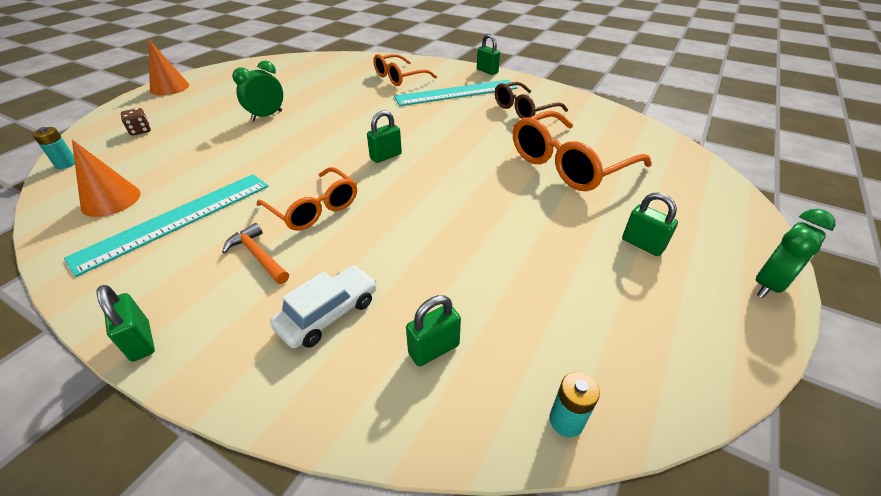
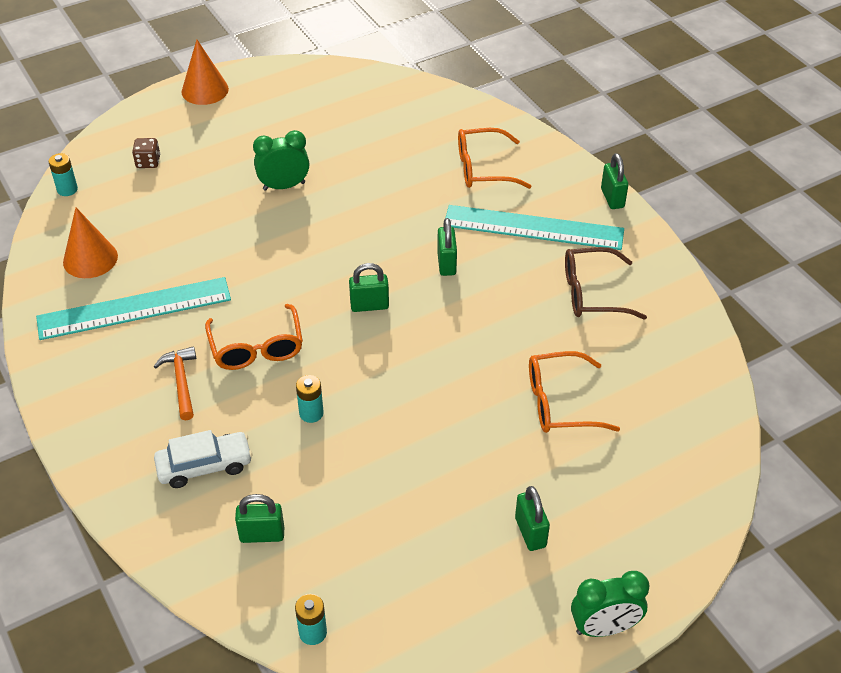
camera: 30 degrees right, 5 degrees up
green padlock [96,285,155,362] -> green padlock moved to [437,218,457,276]
orange glasses [513,111,652,191] -> orange glasses [529,351,620,433], size x0.65
none -> turquoise battery [296,375,324,423]

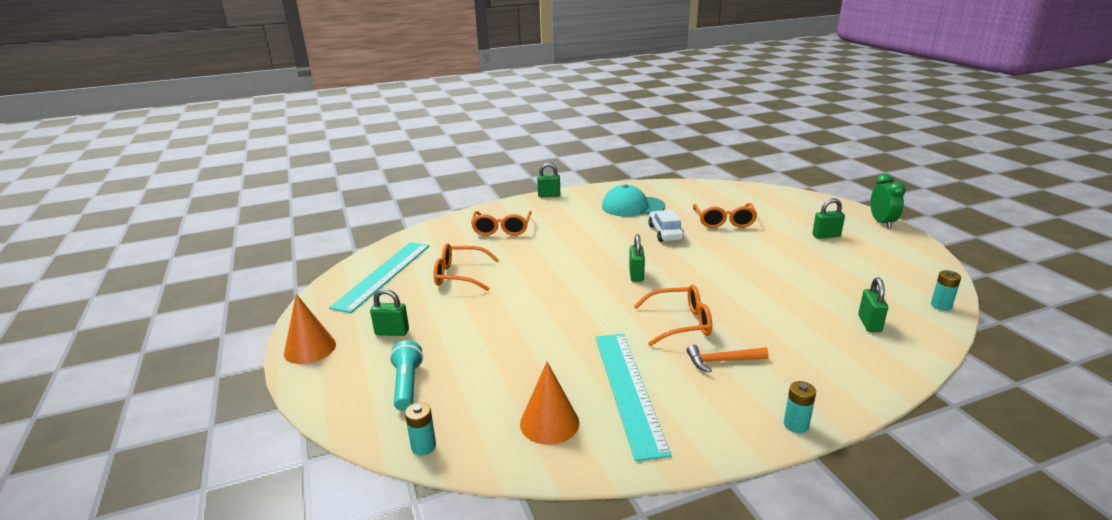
camera: 80 degrees left, 20 degrees down
brown dice [132,138,160,168] -> turquoise flashlight [390,340,423,411]
white car [154,430,252,488] -> white car moved to [648,210,684,242]
green clock [253,130,309,191] -> none
turquoise battery [296,375,324,423] -> turquoise battery moved to [784,381,816,433]
green padlock [437,218,457,276] -> green padlock moved to [370,289,409,336]
turquoise ruler [445,205,624,250] -> turquoise ruler moved to [329,242,429,313]
brown glasses [565,247,647,320] -> turquoise cap [602,185,665,217]
none -> orange glasses [434,243,499,291]

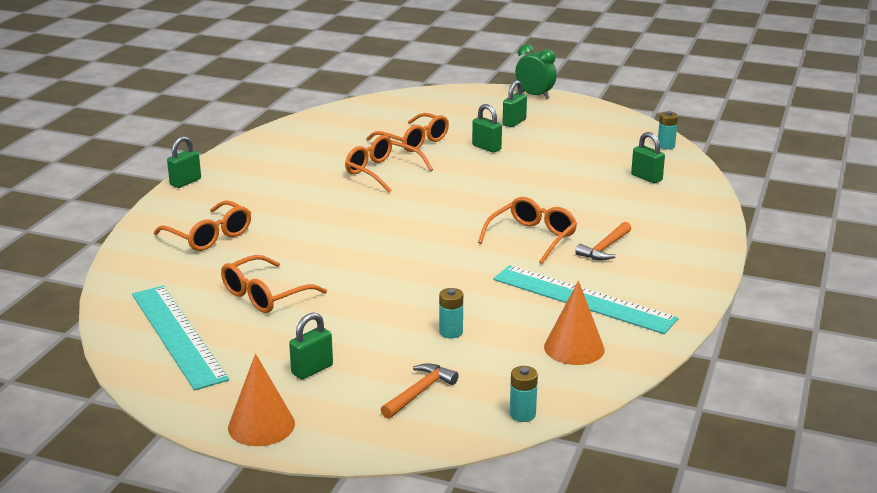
camera: 50 degrees left, 0 degrees up
turquoise flashlight [390,340,423,411] -> orange hammer [381,363,459,419]
turquoise cap [602,185,665,217] -> none
green padlock [629,234,645,282] -> green padlock moved to [472,104,502,153]
white car [648,210,684,242] -> orange glasses [345,135,433,192]
turquoise battery [784,381,816,433] -> turquoise battery moved to [439,288,463,338]

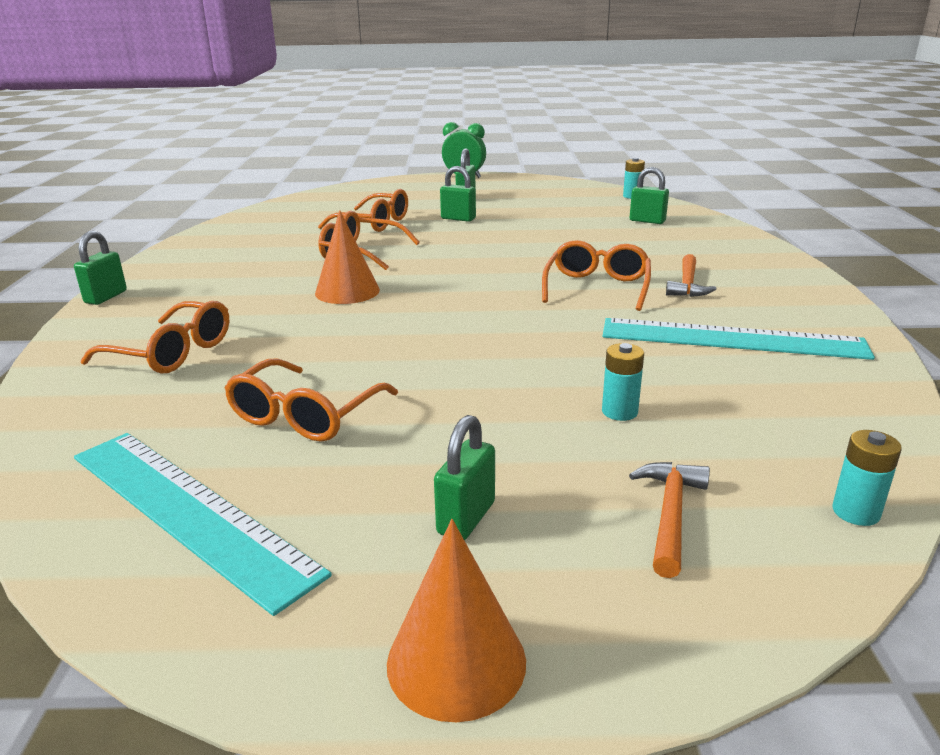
camera: 20 degrees left, 0 degrees up
orange cone [544,281,605,365] -> orange cone moved to [315,210,380,304]

